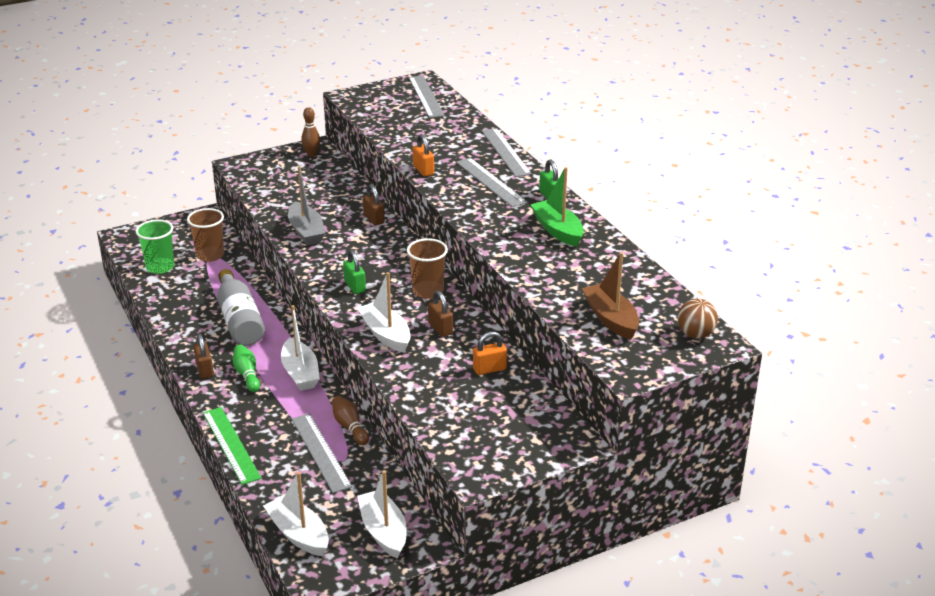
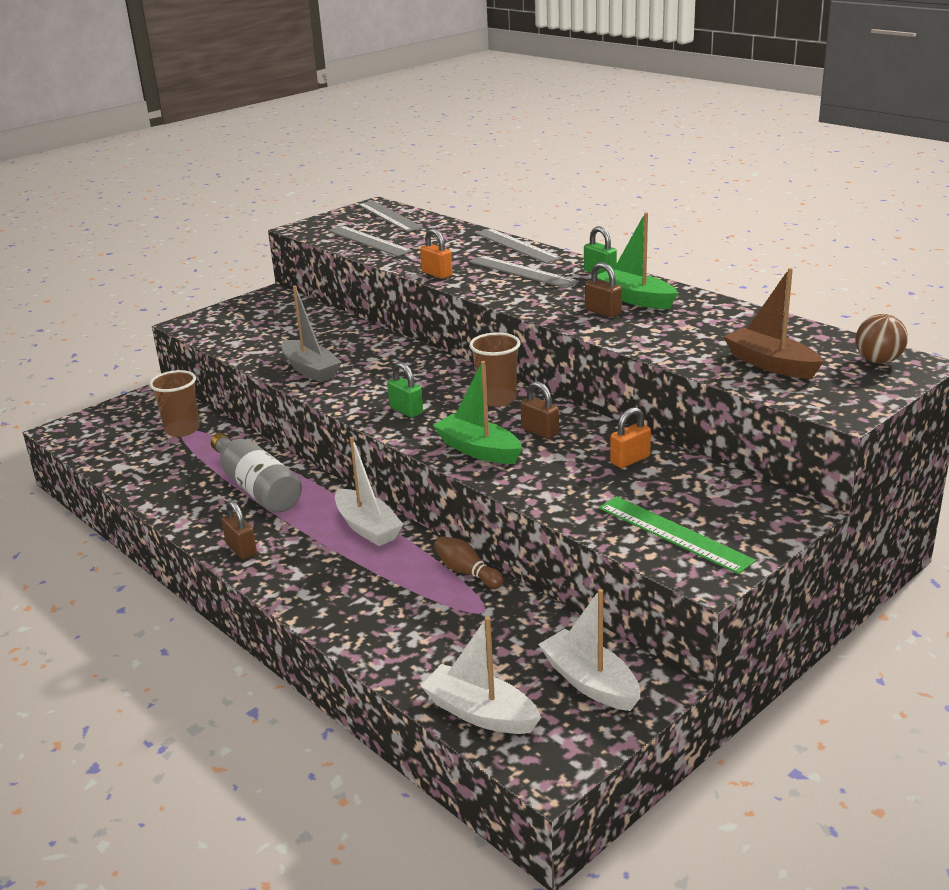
camera: 15 degrees left, 5 degrees down
green cup [136,220,175,274] -> none
green ruler [203,407,261,485] -> green ruler moved to [599,496,756,574]
green bowling pin [233,345,260,392] -> none
grey ruler [292,413,352,493] -> grey ruler moved to [328,226,413,257]
brown bowling pin [301,107,320,157] -> none
white boat [357,272,411,353] -> green boat [433,361,522,464]
brown padlock [363,184,384,225] -> brown padlock moved to [585,262,622,318]

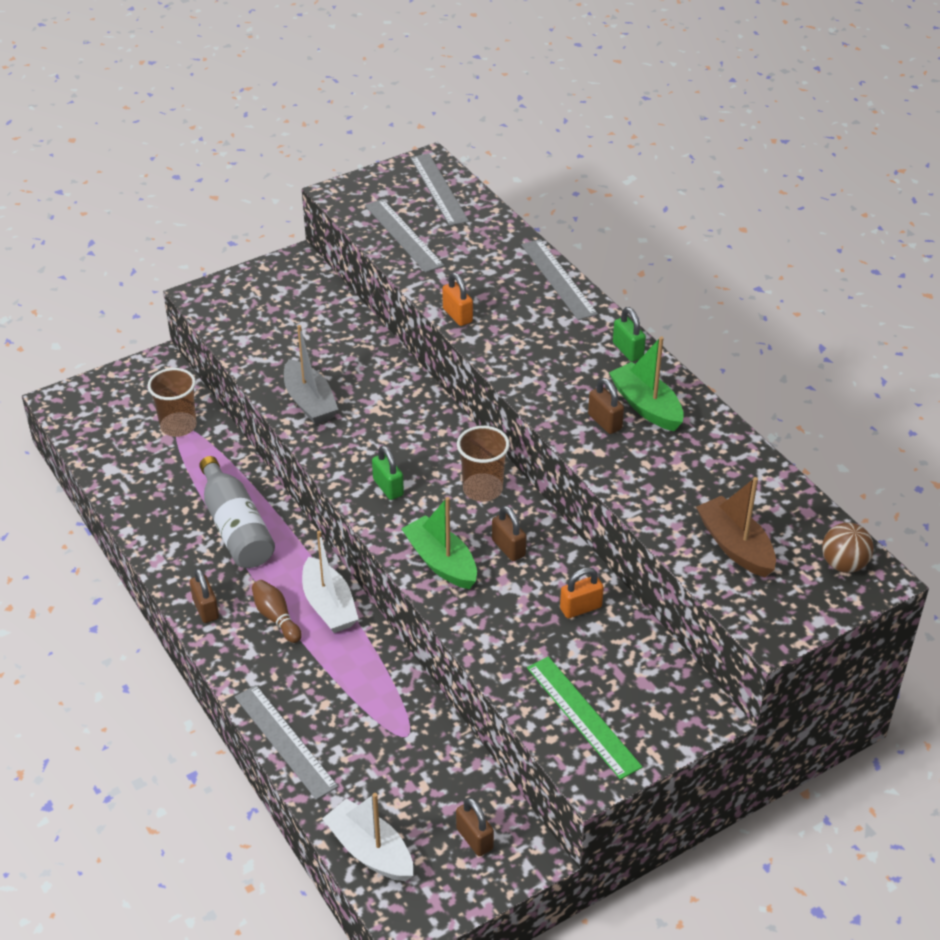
camera: 10 degrees right, 15 degrees up
brown bowling pin [434,536,504,589] -> brown bowling pin moved to [252,580,302,643]
grey ruler [469,255,579,288] -> grey ruler moved to [235,685,338,800]
white boat [538,589,640,711] -> brown padlock [456,797,494,856]

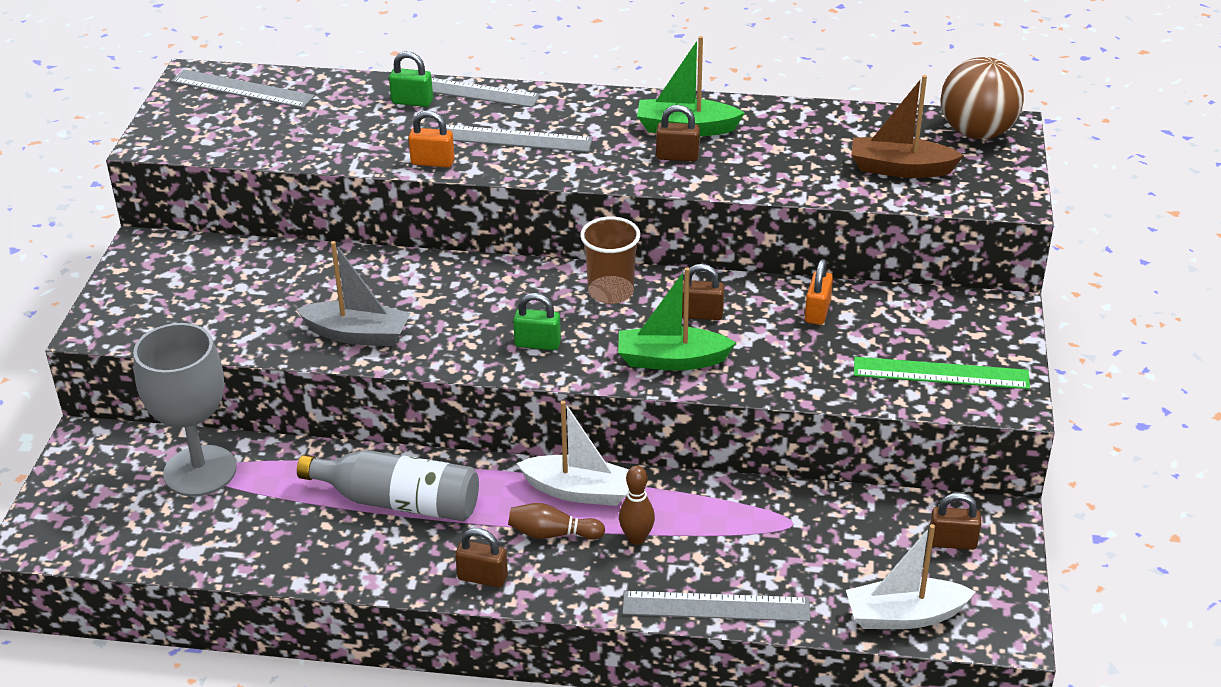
camera: 50 degrees left, 5 degrees down
brown cup [148,368,197,437] -> grey goblet [133,323,237,497]
grey ruler [365,199,444,273] -> grey ruler moved to [446,125,593,152]
green padlock [613,307,646,362] -> green padlock moved to [389,51,433,107]
brown ball [822,522,874,573] -> brown ball [941,57,1024,139], size x1.65
none -> brown bowling pin [619,466,655,545]

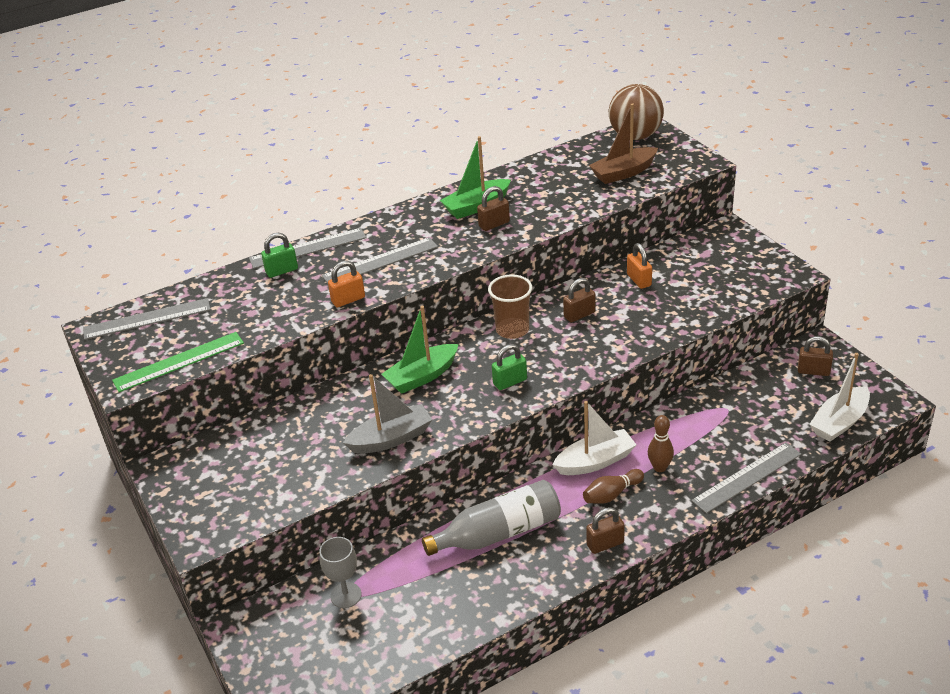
camera: 35 degrees left, 0 degrees up
grey goblet [133,323,237,497] -> grey goblet [319,537,362,608], size x0.53
green boat [618,267,736,371] -> green boat moved to [382,306,459,394]
green ruler [854,357,1030,389] -> green ruler moved to [112,332,244,392]
brown padlock [929,493,981,550] -> brown padlock turned 45 degrees clockwise [798,336,833,376]

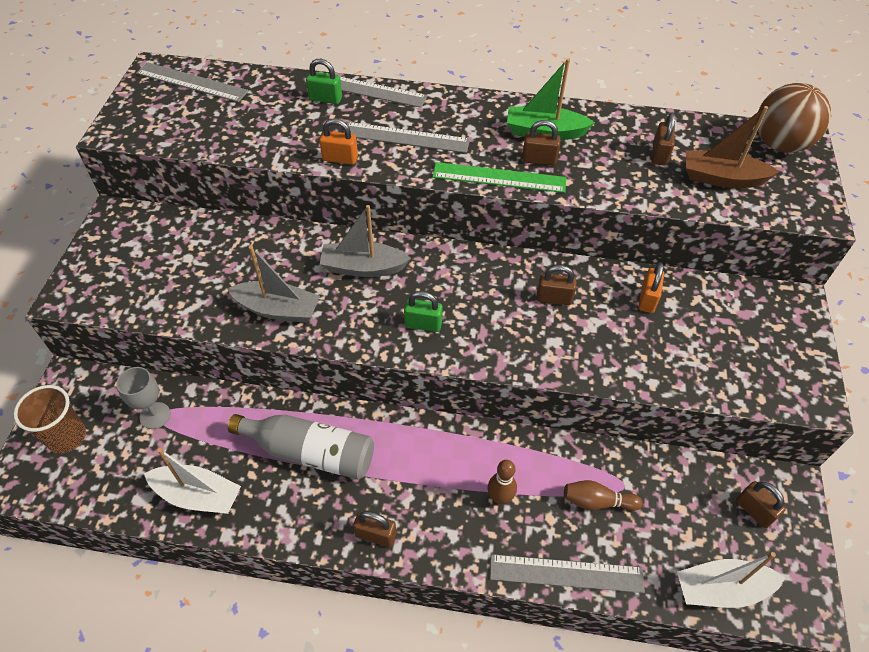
camera: 35 degrees right, 15 degrees up
green ruler [112,332,244,392] -> green ruler moved to [432,162,566,193]
green boat [382,306,459,394] -> grey boat [320,205,411,277]
brown cup [488,274,532,339] -> brown cup moved to [14,385,86,454]
white boat [553,401,637,475] -> white boat moved to [144,448,241,514]
brown bowling pin [583,469,644,504] -> brown bowling pin moved to [564,480,643,511]
none -> brown padlock [652,113,675,166]

